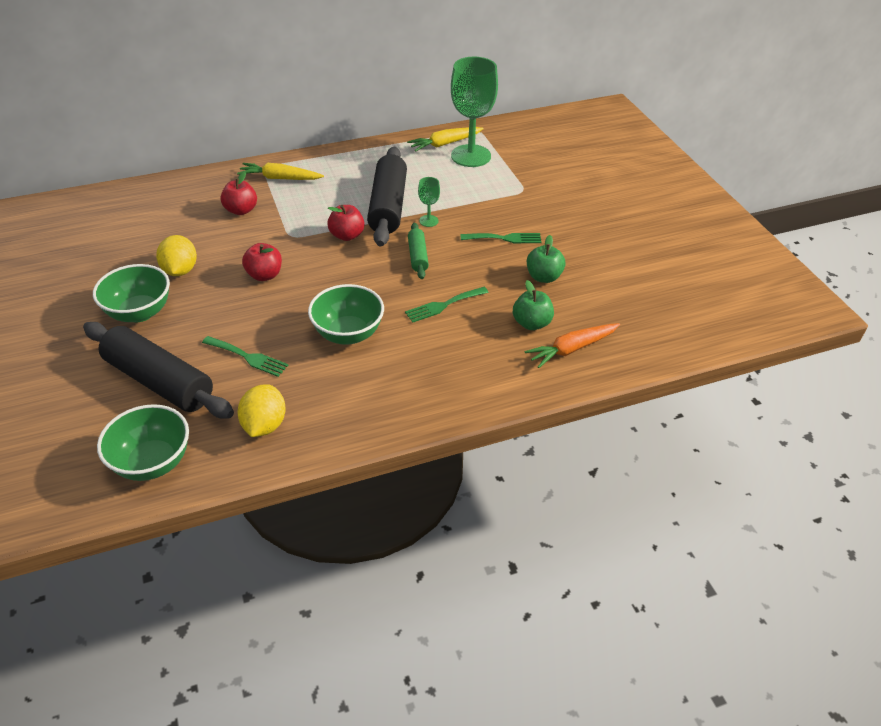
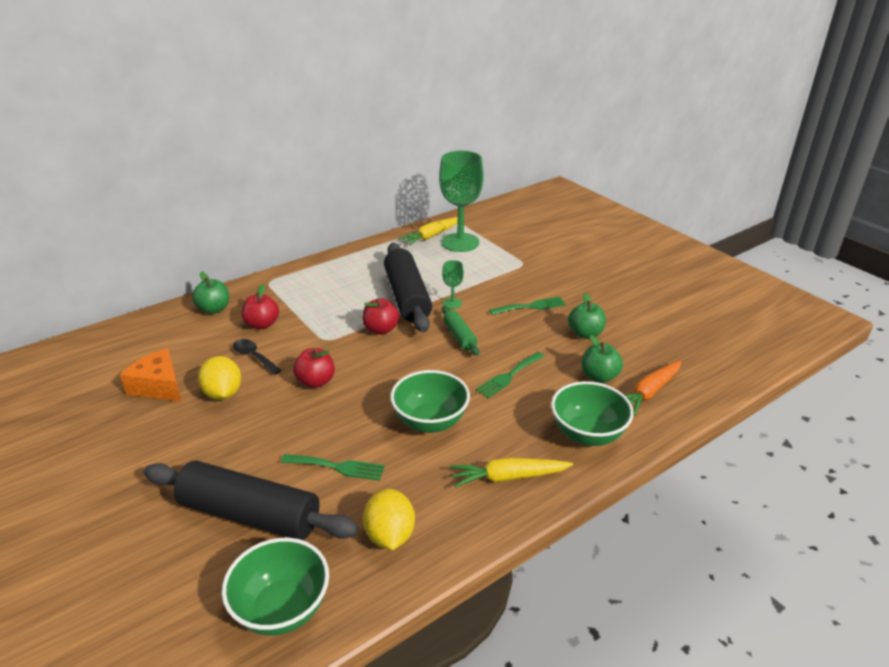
camera: 15 degrees left, 10 degrees down
green bowl [93,264,170,322] -> green bowl moved to [551,381,634,446]
yellow carrot [237,163,324,180] -> yellow carrot moved to [451,457,573,488]
none -> orange cheese [120,348,182,402]
none -> green apple [192,271,229,314]
none -> black spoon [233,339,281,375]

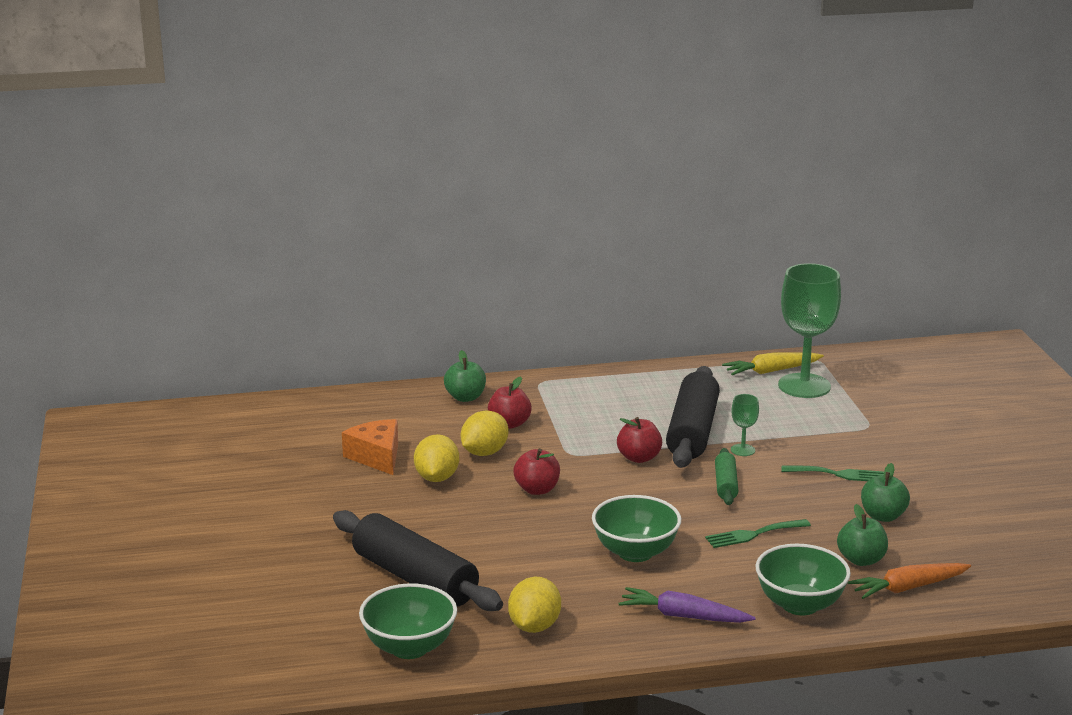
camera: 25 degrees right, 10 degrees down
black spoon [233,339,281,375] -> yellow lemon [461,411,509,456]
green fork [281,454,385,481] -> none
yellow carrot [451,457,573,488] -> purple carrot [619,587,756,623]

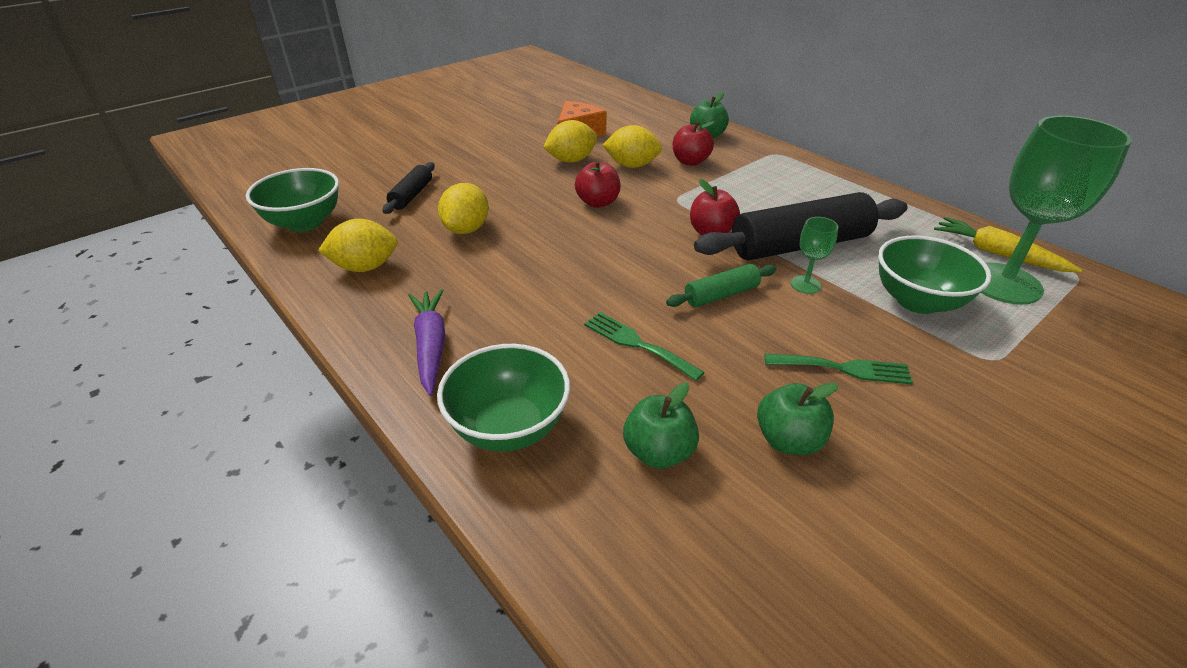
camera: 60 degrees right, 15 degrees up
black rolling pin [333,510,503,611] -> black rolling pin [383,162,435,214], size x0.50
green bowl [592,495,681,562] -> green bowl moved to [878,235,992,314]
green fork [782,465,884,481] -> green fork turned 60 degrees counterclockwise [765,354,913,384]
orange carrot [848,563,971,599] -> none
none -> yellow lemon [438,183,489,234]

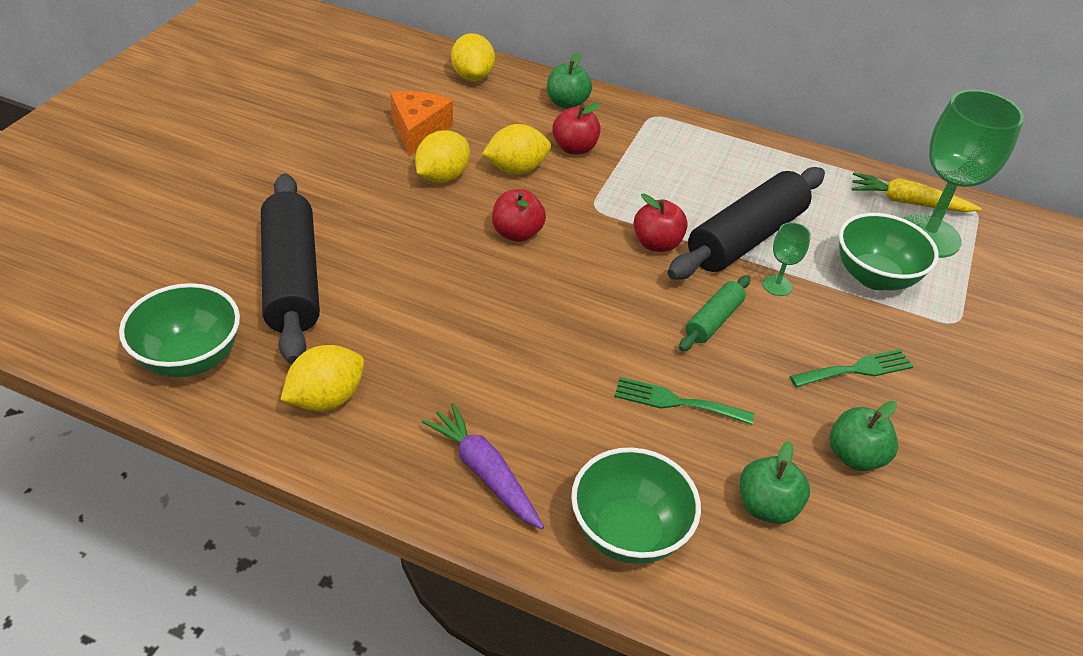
camera: 30 degrees left, 5 degrees up
black rolling pin [383,162,435,214] -> black rolling pin [261,173,320,364], size x2.02
yellow lemon [438,183,489,234] -> yellow lemon moved to [451,33,495,81]

